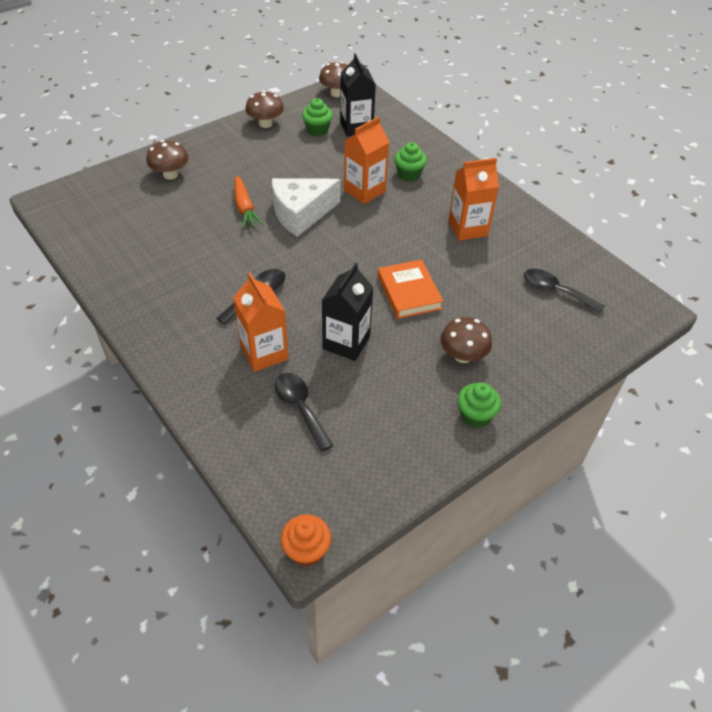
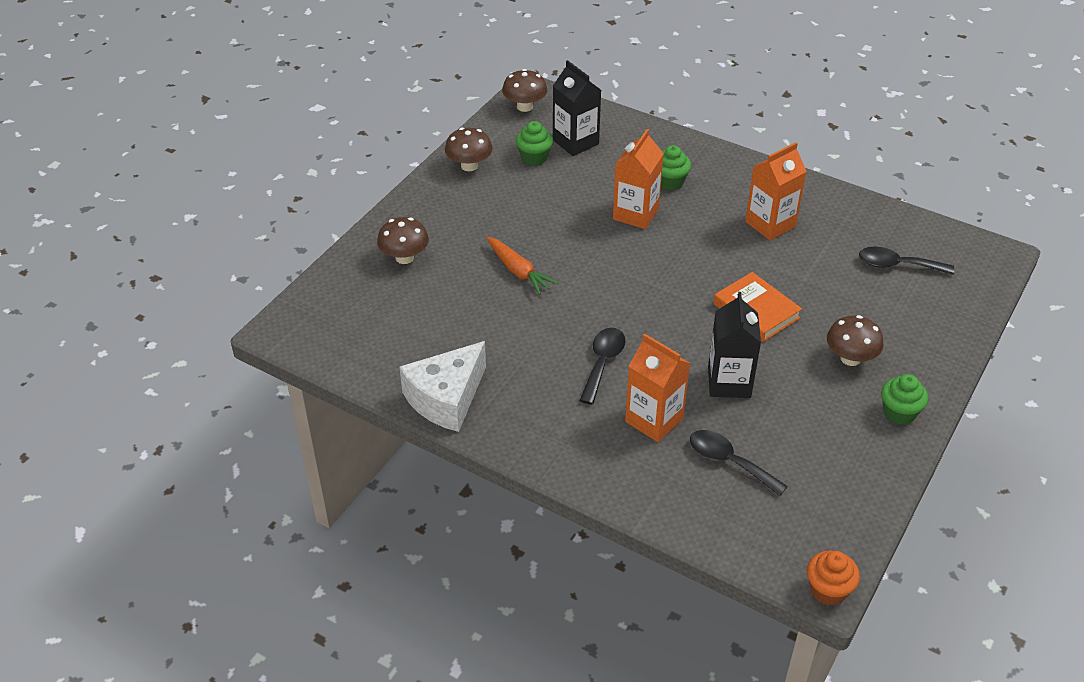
camera: 20 degrees left, 5 degrees down
white cheese [272,178,340,237] -> white cheese moved to [399,341,486,432]

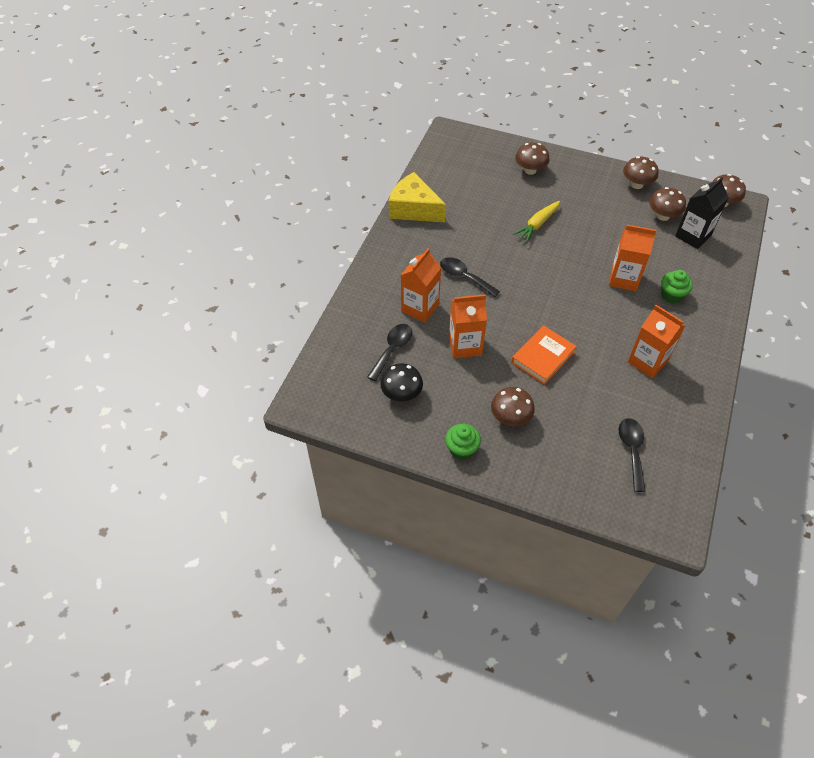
camera: 80 degrees right, 10 degrees up
white cheese [399,341,486,432] -> yellow cheese [389,172,446,222]
orange carrot [486,237,558,295] -> yellow carrot [513,201,560,242]
green cupcake [516,121,553,166] -> brown mushroom [649,187,686,221]
black spoon [579,328,625,405] -> black spoon turned 150 degrees counterclockwise [440,257,500,297]
black carton [708,292,761,398] -> orange carton [449,294,487,358]
orange cupcake [807,551,860,606] -> none
none -> black mushroom [380,363,423,402]

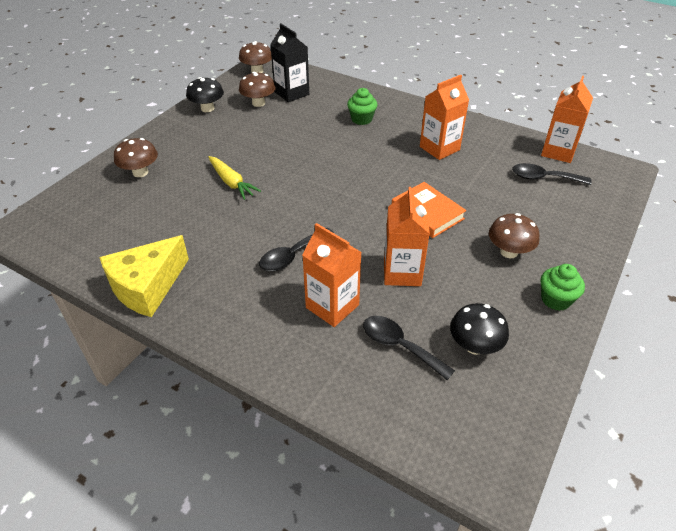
camera: 80 degrees left, 10 degrees down
orange carton [609,225,657,291] -> orange carton moved to [541,76,593,163]
brown mushroom [623,156,658,189] -> black mushroom [186,77,224,112]

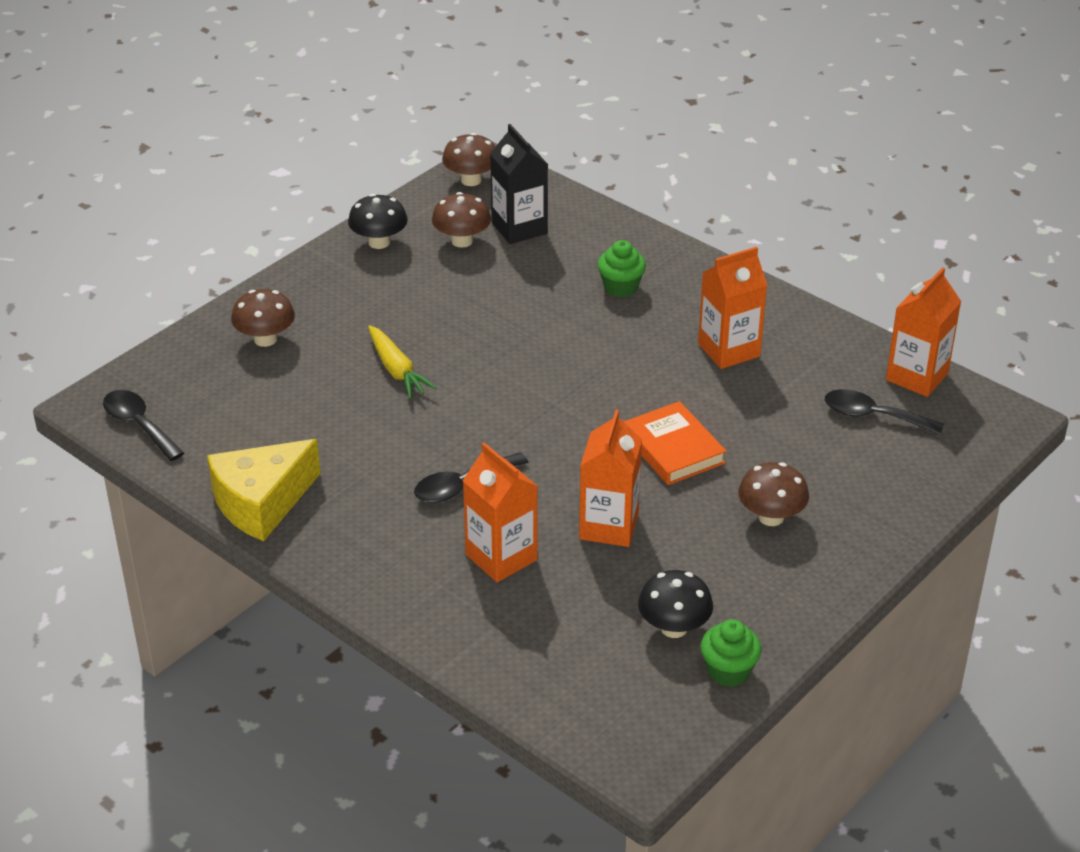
camera: 10 degrees right, 5 degrees down
black spoon [363,316,455,380] -> black spoon moved to [103,390,184,461]
green cupcake [541,264,585,311] -> green cupcake moved to [700,619,762,687]

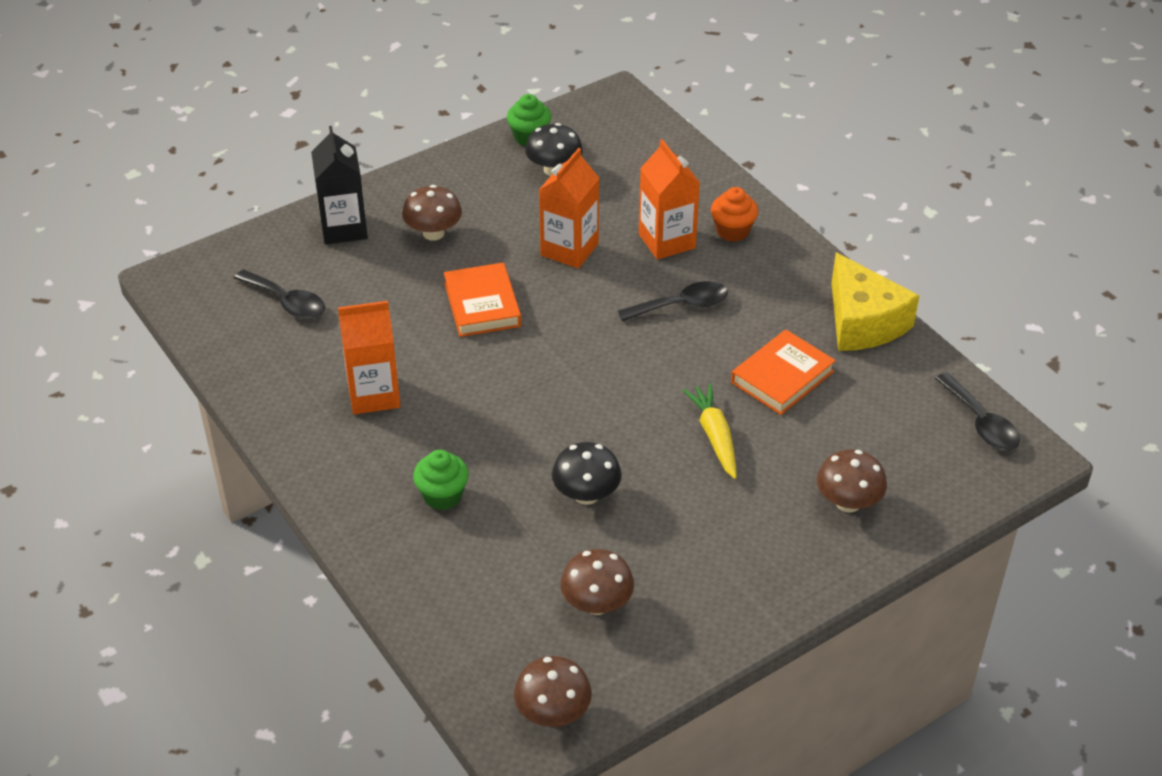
camera: 165 degrees left, 5 degrees up
yellow cheese [207,439,321,541] -> yellow cheese turned 90 degrees clockwise [831,252,920,351]
black mushroom [348,194,408,249] -> black mushroom moved to [552,442,622,505]
black carton [490,124,548,244] -> black carton moved to [311,126,368,244]
orange carton [886,267,962,397] -> none
none -> orange cupcake [711,187,758,242]
none -> orange book [731,330,836,415]

